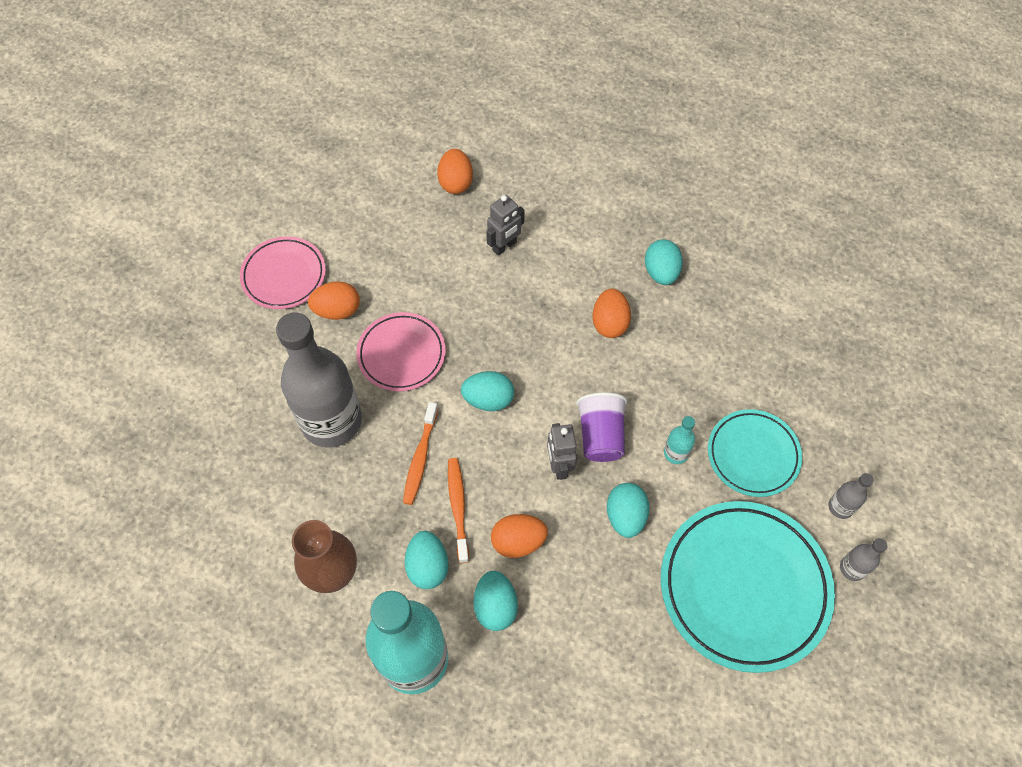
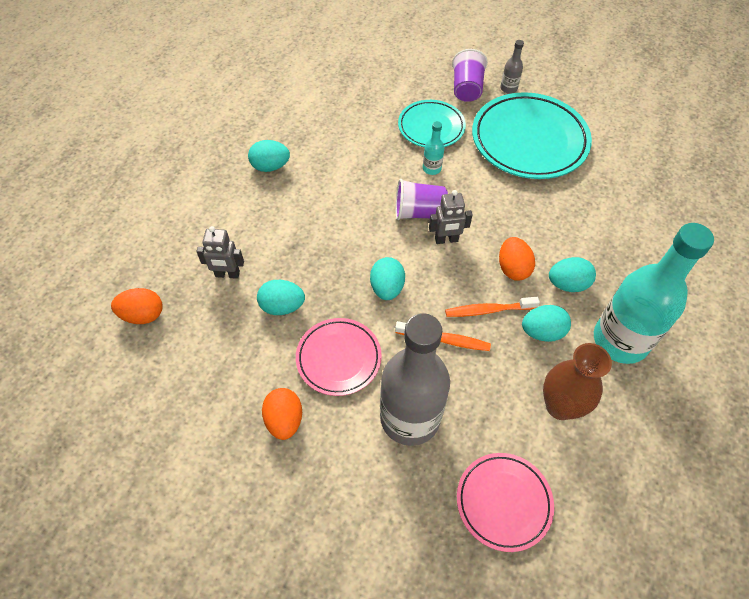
camera: 90 degrees left, 5 degrees down
pink plate [240,236,326,309] -> pink plate moved to [457,453,554,552]
grey robot [486,195,525,256] -> grey robot turned 135 degrees clockwise [196,226,244,279]
orange egg [592,289,631,338] -> none
turquoise egg [607,483,649,538] -> turquoise egg moved to [257,280,305,315]
grey bottle [828,473,874,519] -> purple cup [452,49,488,102]

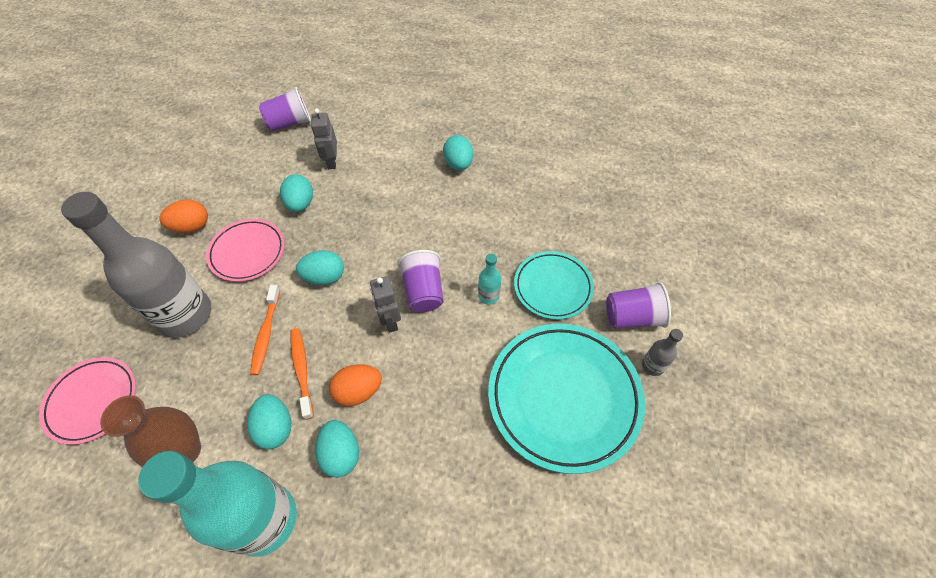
camera: 80 degrees right, 0 degrees up
orange egg [111,288,162,324] -> purple cup [259,87,311,131]

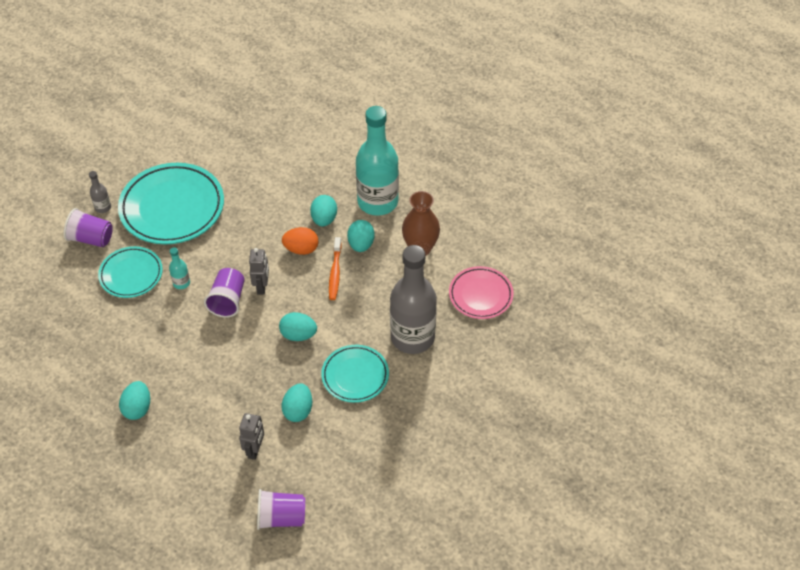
camera: 160 degrees left, 5 degrees down
orange egg [159,199,208,233] -> none
pink plate [206,219,285,282] -> turquoise plate [321,345,389,403]
orange toothbrush [250,285,280,375] -> none

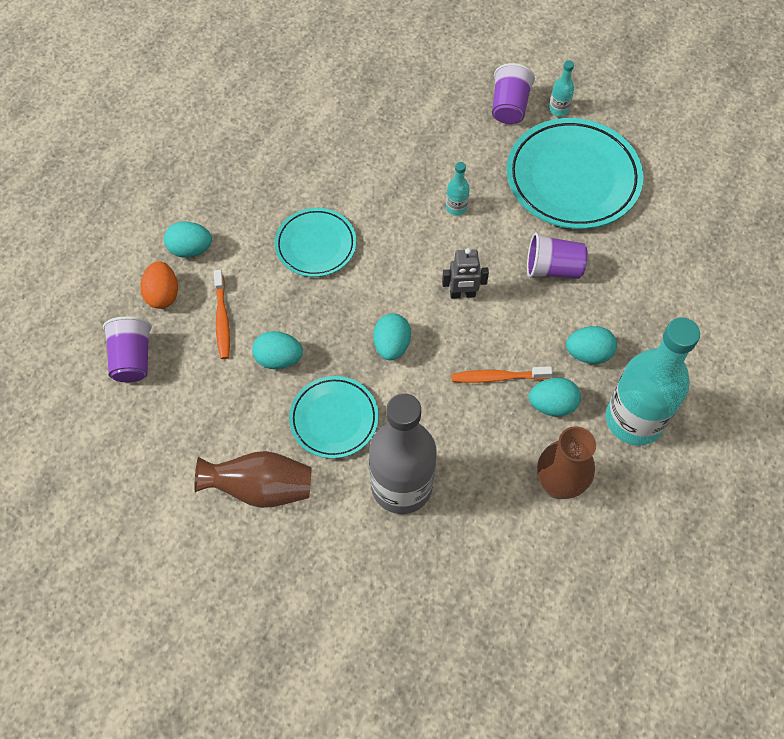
camera: 85 degrees right, 10 degrees up
grey bottle [89,171,111,213] -> turquoise bottle [549,60,574,116]
turquoise plate [98,246,163,298] -> turquoise plate moved to [275,208,357,277]
turquoise egg [119,381,150,420] -> turquoise egg moved to [164,221,212,257]
purple cup [204,268,245,318] -> purple cup moved to [527,232,588,279]
grey robot [239,413,264,460] -> orange toothbrush [214,270,230,359]
orange egg [282,227,319,255] -> orange egg moved to [140,261,178,309]
pink plate [449,266,514,319] -> none
none -> brown vase [194,451,312,508]

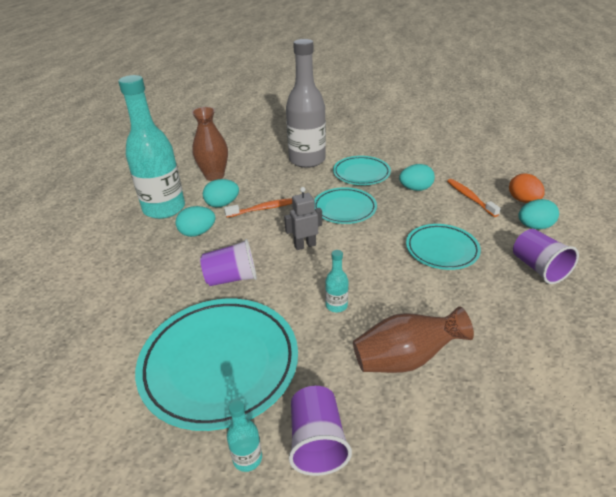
camera: 165 degrees right, 25 degrees down
purple cup [103,316,152,382] -> purple cup moved to [513,229,579,284]
brown vase [194,451,312,508] -> brown vase moved to [353,306,474,373]
turquoise egg [373,313,411,360] -> turquoise plate [314,187,377,224]

